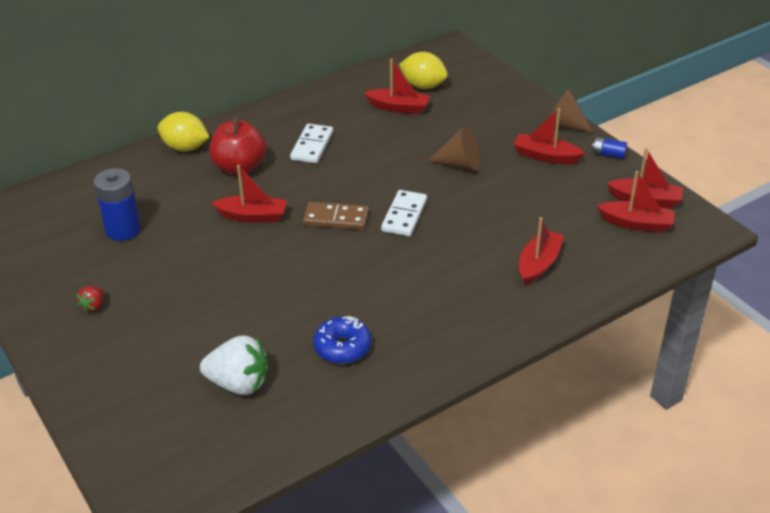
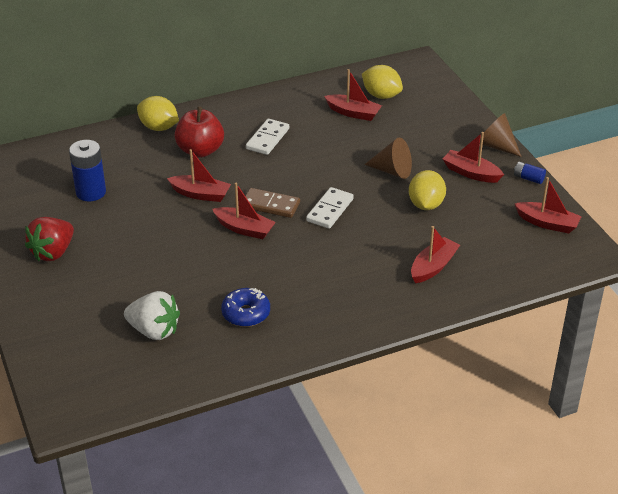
camera: 10 degrees right, 0 degrees up
red strawberry [76,286,104,313] -> red strawberry [25,217,74,261], size x2.05
red boat [597,171,675,232] -> red boat moved to [212,183,276,239]
none -> yellow lemon [409,170,446,210]

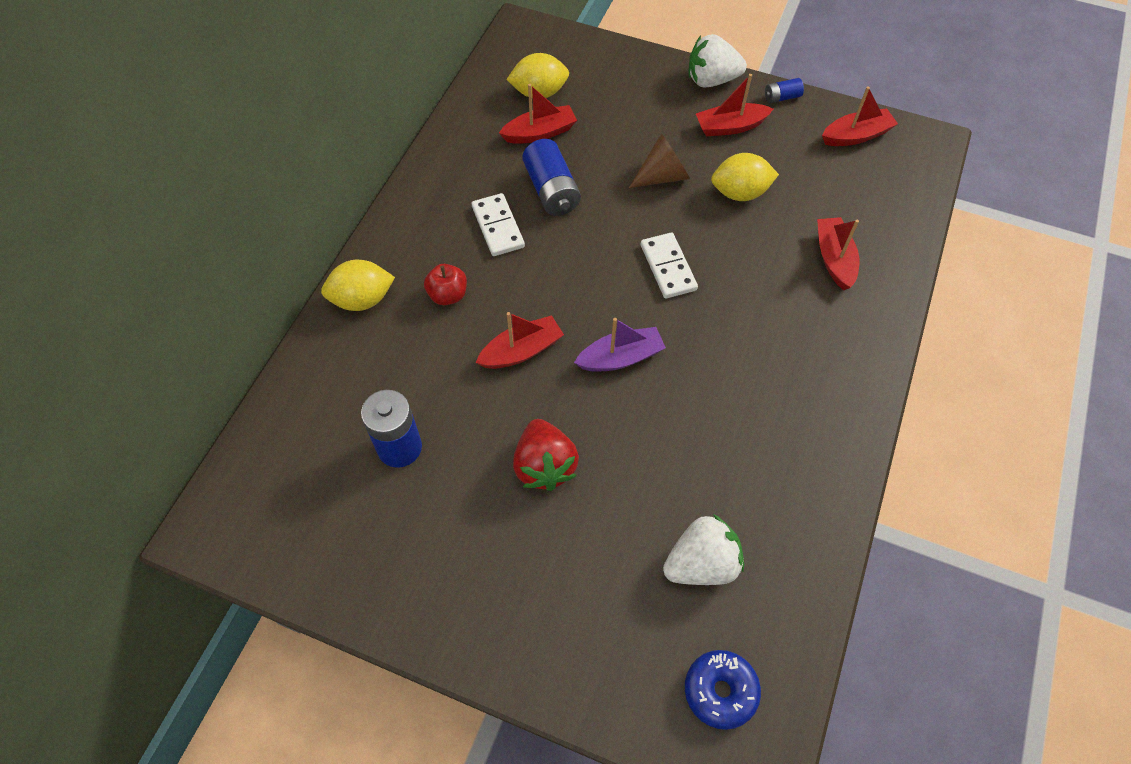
camera: 45 degrees left, 20 degrees up
red strawberry [25,217,74,261] -> red strawberry moved to [513,419,579,491]
red apple [175,106,224,158] -> red apple [424,264,467,305], size x0.61
red boat [212,183,276,239] -> purple boat [574,318,666,371]
blue donut [221,288,270,327] -> blue donut moved to [685,650,761,730]
brown domino [245,188,300,218] -> none
yellow lemon [409,170,446,210] -> yellow lemon turned 60 degrees counterclockwise [711,153,779,201]
brown cone [480,113,522,157] -> white strawberry [689,34,747,88]
none -> blue battery [522,139,581,216]

